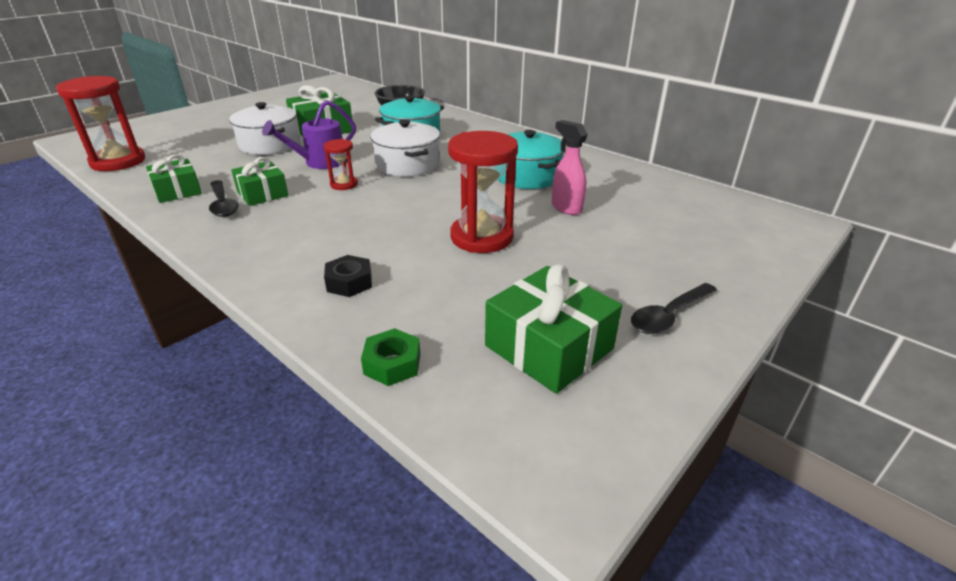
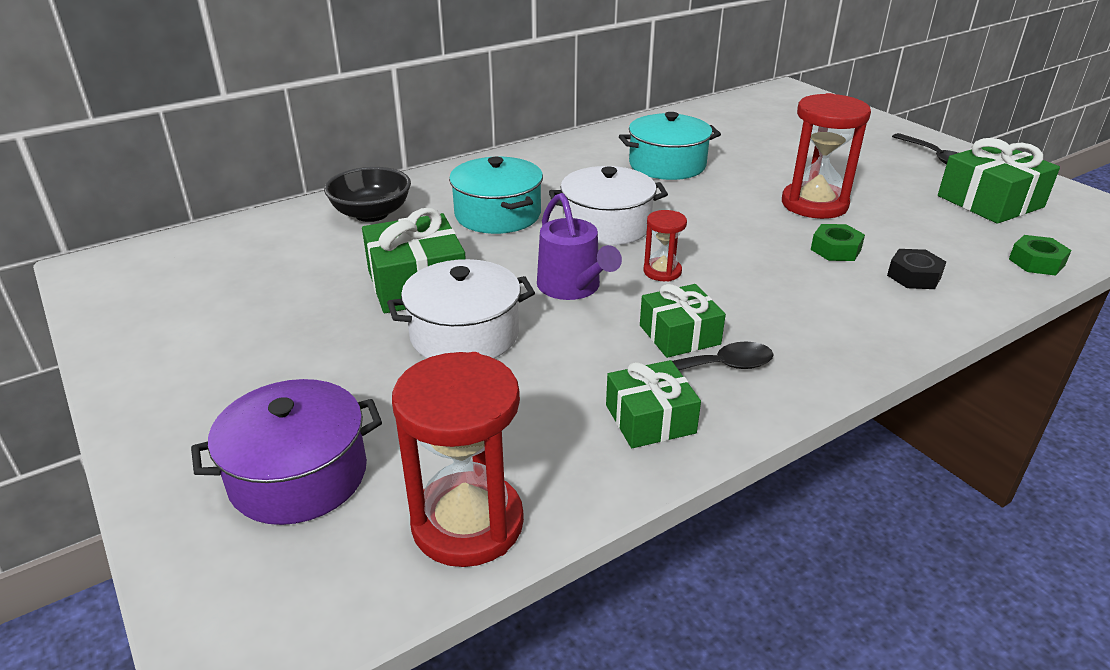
camera: 75 degrees left, 0 degrees up
pink spray bottle [552,120,588,215] -> none
none -> purple pot [191,379,382,525]
none -> green nut [811,224,865,261]

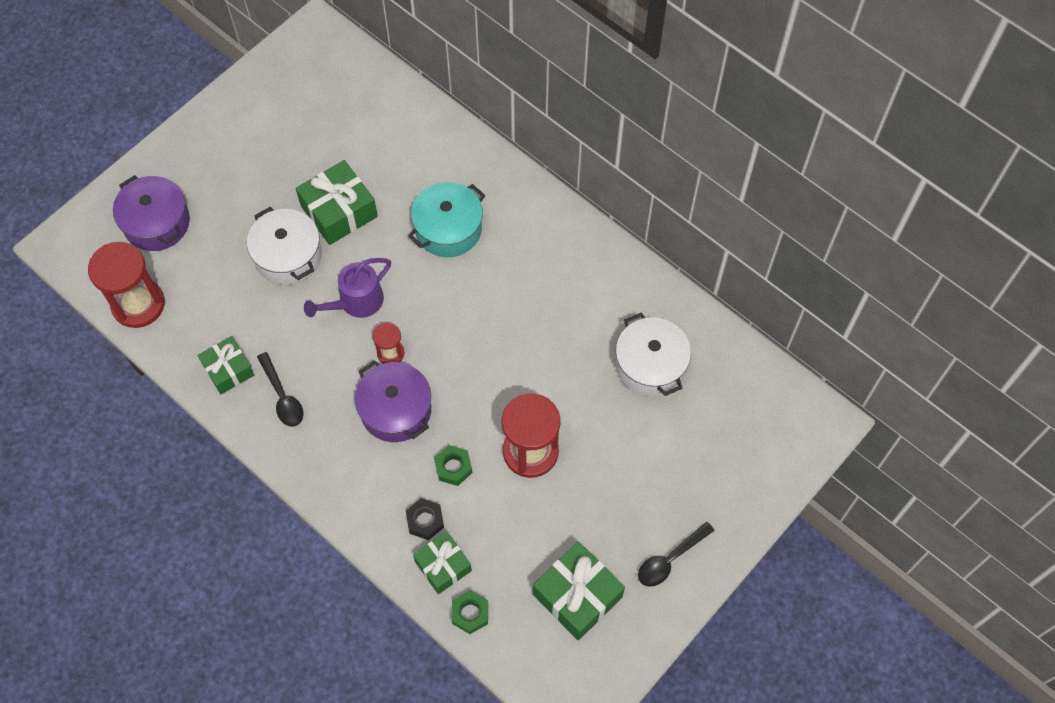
camera: 75 degrees right, 30 degrees up
black bowl [324,167,411,222] -> none
white pot [549,166,668,246] -> white pot moved to [616,313,691,396]
turquoise pot [619,112,721,180] -> none
green gift [640,284,726,358] -> green gift moved to [413,531,472,594]
none -> purple pot [355,360,431,442]

